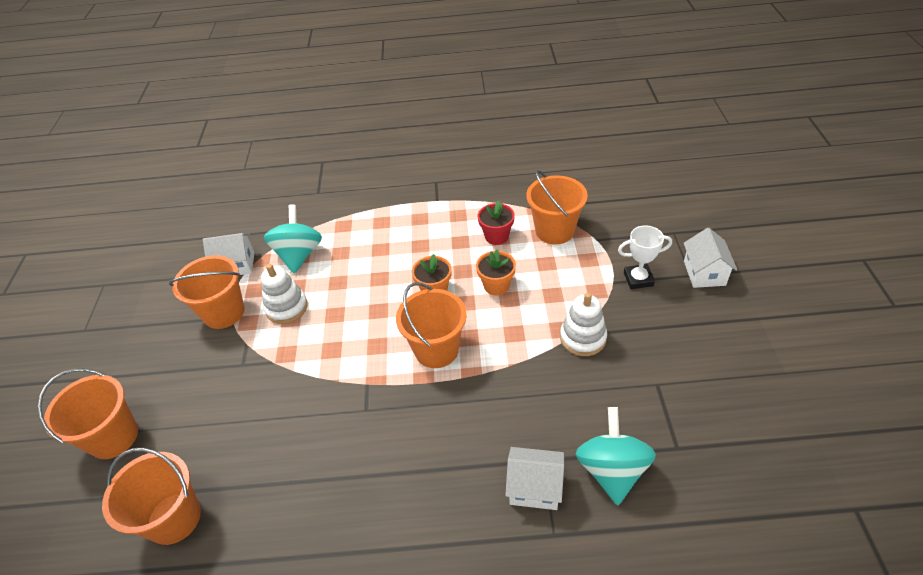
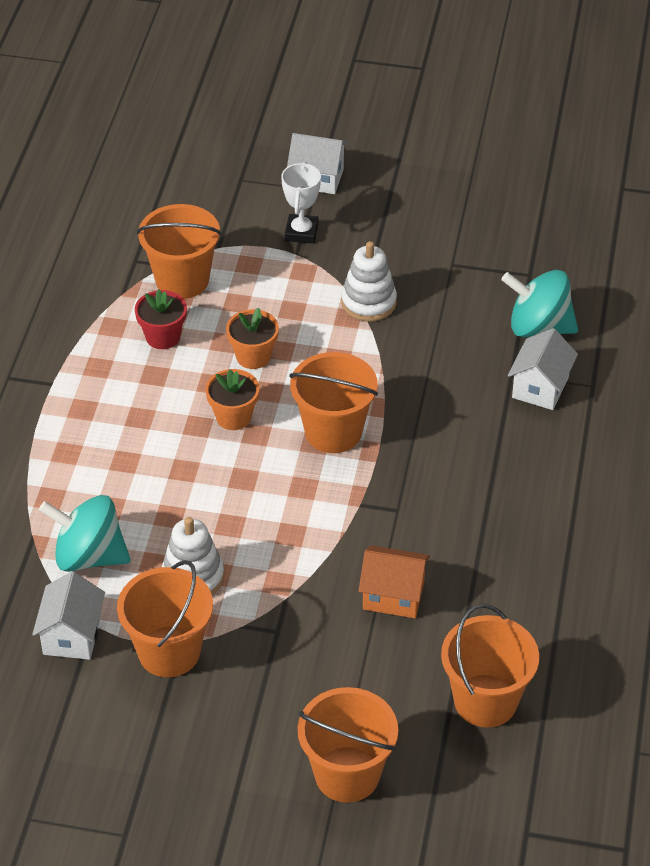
camera: 80 degrees left, 0 degrees up
none -> orange house [359,545,430,618]

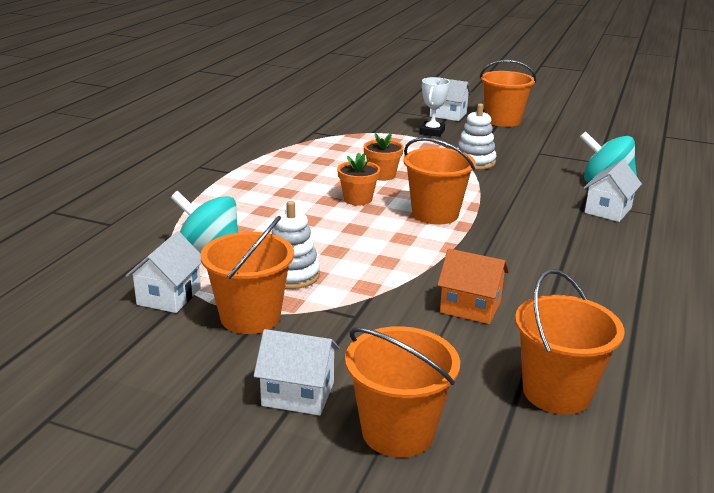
camera: 10 degrees right, 20 degrees down
red flower pot [135,289,187,349] -> none
orange bucket [137,204,222,299] -> orange bucket moved to [480,60,536,127]
none -> white house [254,329,340,416]

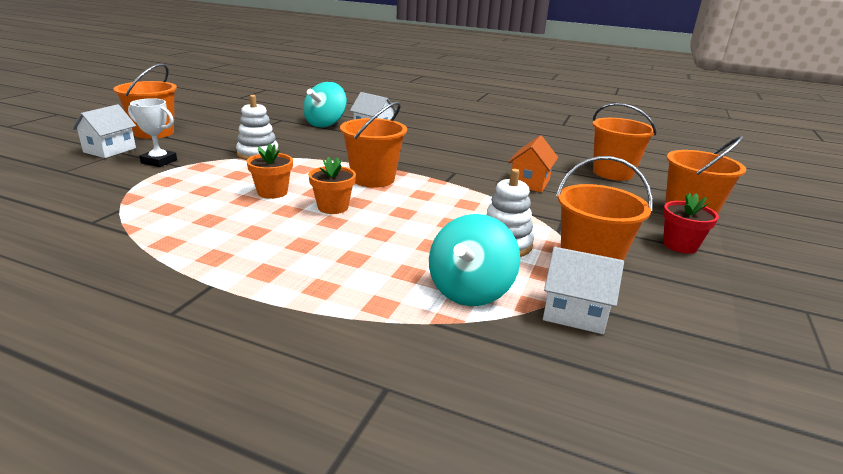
camera: 90 degrees left, 0 degrees up
white house [254,329,340,416] -> red flower pot [663,192,719,254]

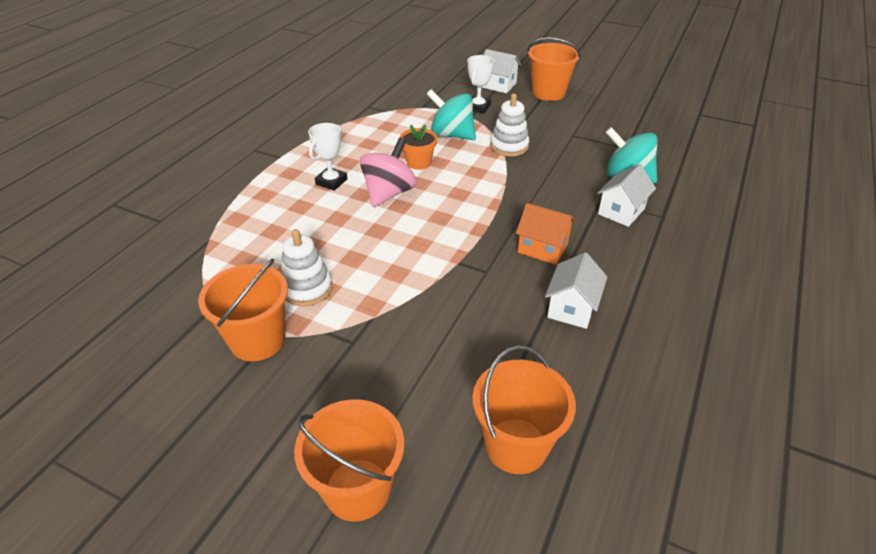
camera: 95 degrees right, 15 degrees up
orange flower pot [308,157,356,214] -> pink spinning top [360,138,417,207]
orange bucket [340,102,407,188] -> none
turquoise spinning top [429,214,520,306] -> turquoise spinning top moved to [427,89,476,140]
orange house [508,135,558,192] -> orange house moved to [516,203,576,265]
white house [543,247,624,334] -> white house moved to [545,252,607,329]
red flower pot [663,192,719,254] -> none
none -> white trophy [308,123,347,191]

